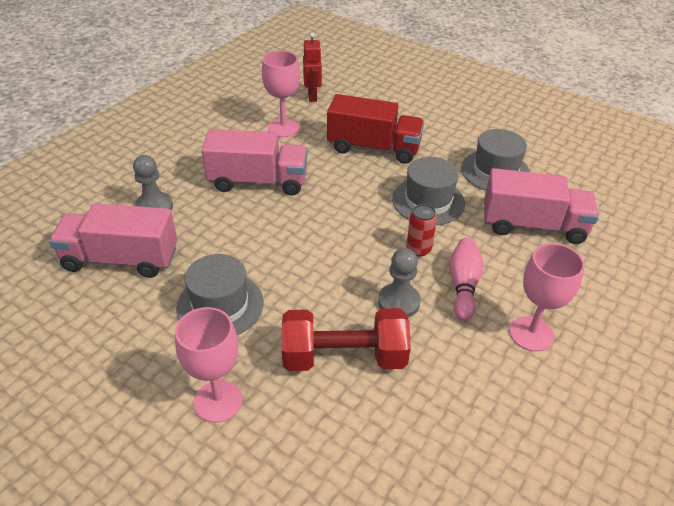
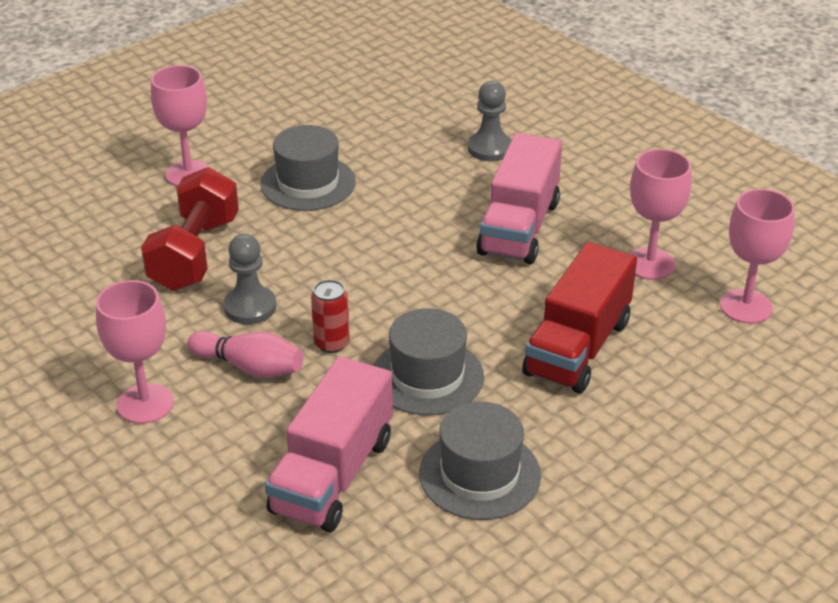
camera: 105 degrees right, 5 degrees down
pink truck [49,203,177,278] -> none
red robot [303,32,322,102] -> pink goblet [720,189,795,324]

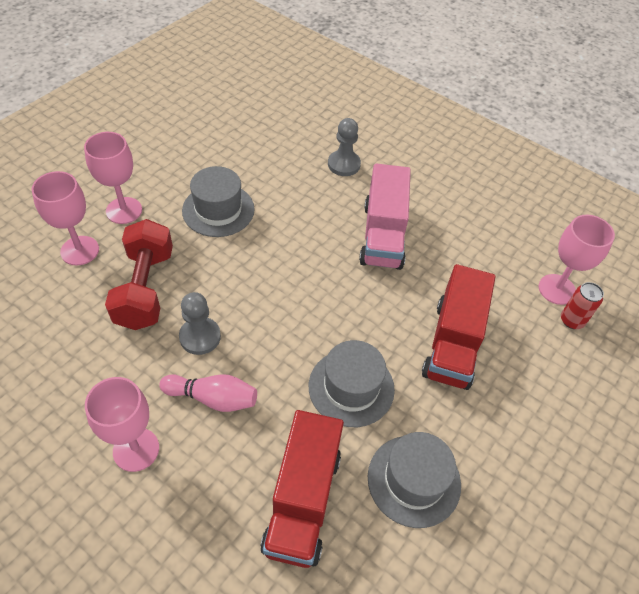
camera: 15 degrees left, 15 degrees up
pink truck [265,356,393,532] -> red truck [260,410,344,568]
red can [311,280,350,353] -> red can moved to [561,282,604,329]
pink goblet [629,149,692,280] -> pink goblet moved to [31,171,99,266]

